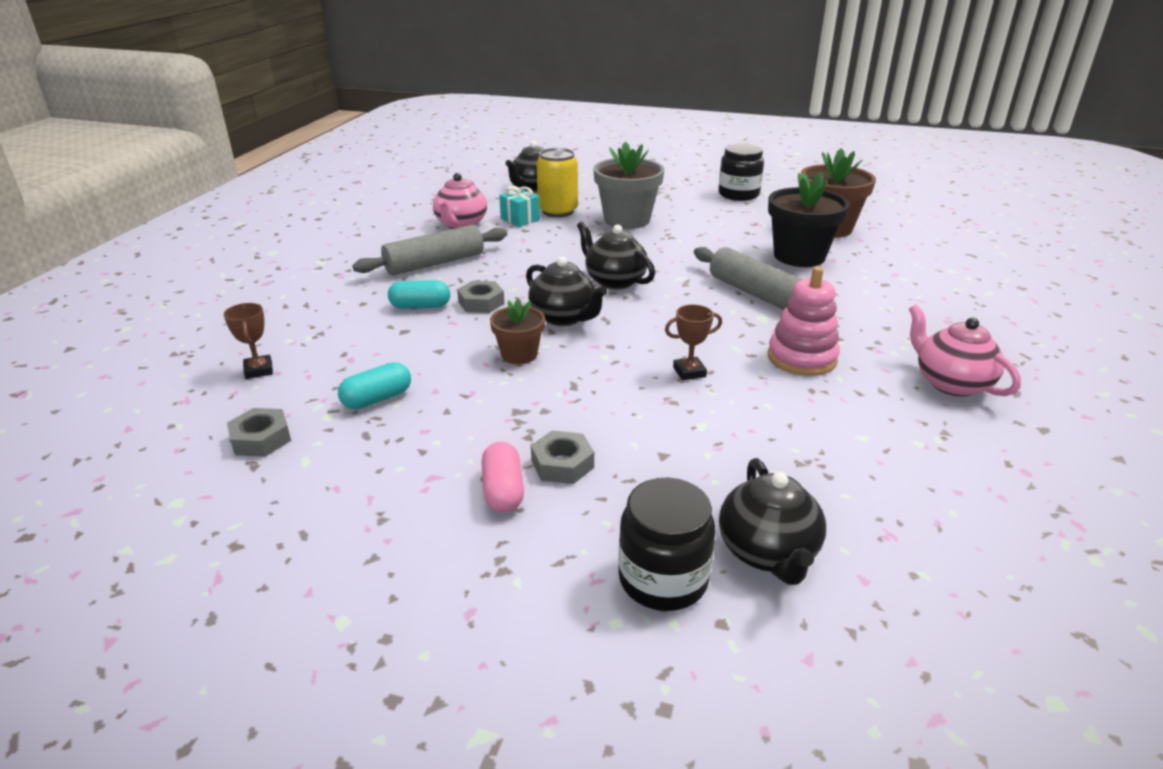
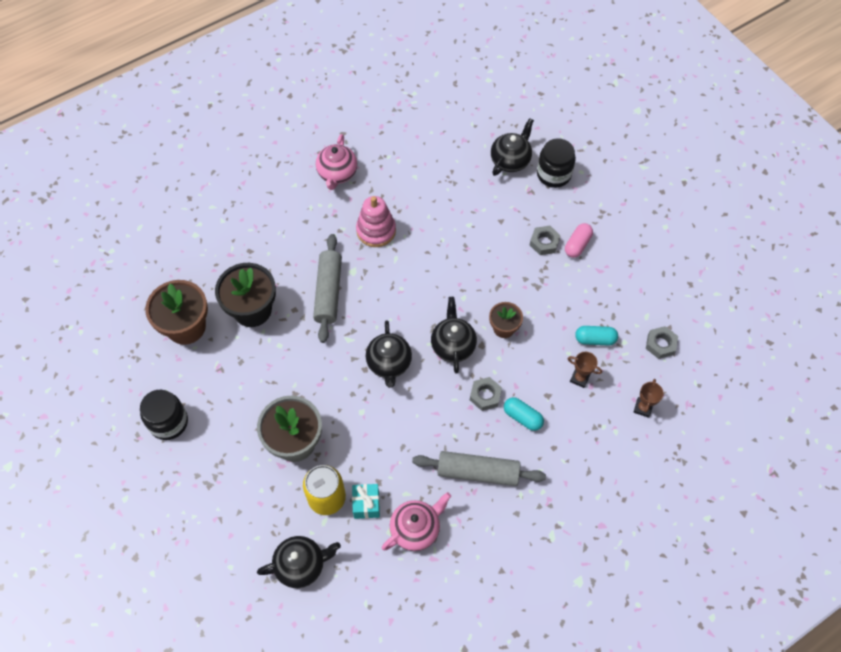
camera: 140 degrees left, 30 degrees up
brown trophy [665,304,722,380] -> brown trophy moved to [568,352,602,388]

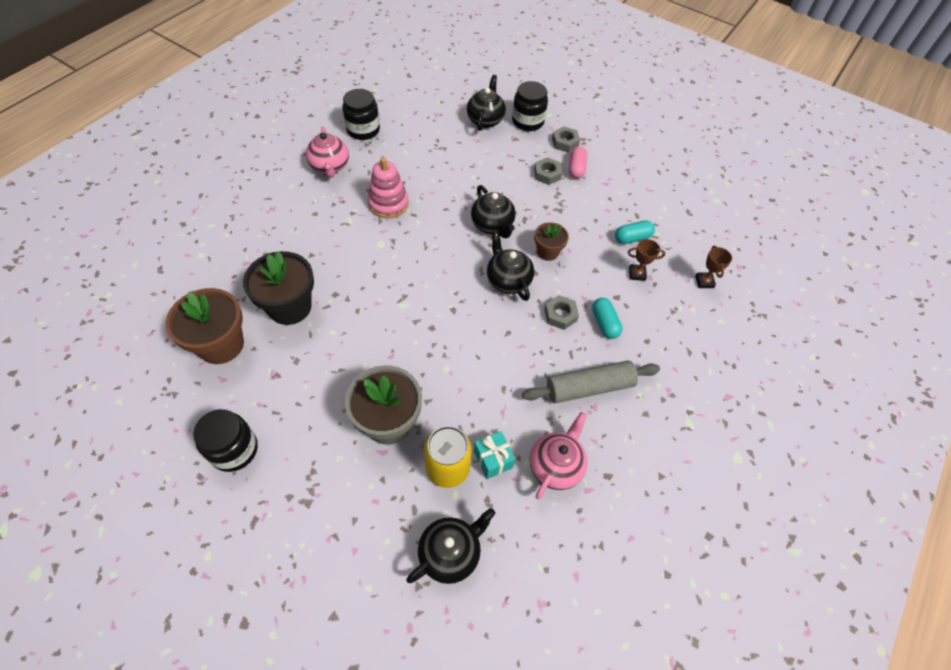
camera: 25 degrees left, 5 degrees down
grey rolling pin [313,234,342,343] -> none
black teapot [366,320,412,388] -> black teapot moved to [471,185,516,238]
turquoise capsule [504,397,544,431] -> turquoise capsule turned 60 degrees clockwise [592,298,623,339]
grey nut [646,326,678,359] -> grey nut moved to [552,126,580,152]
none -> black jar [342,89,380,140]

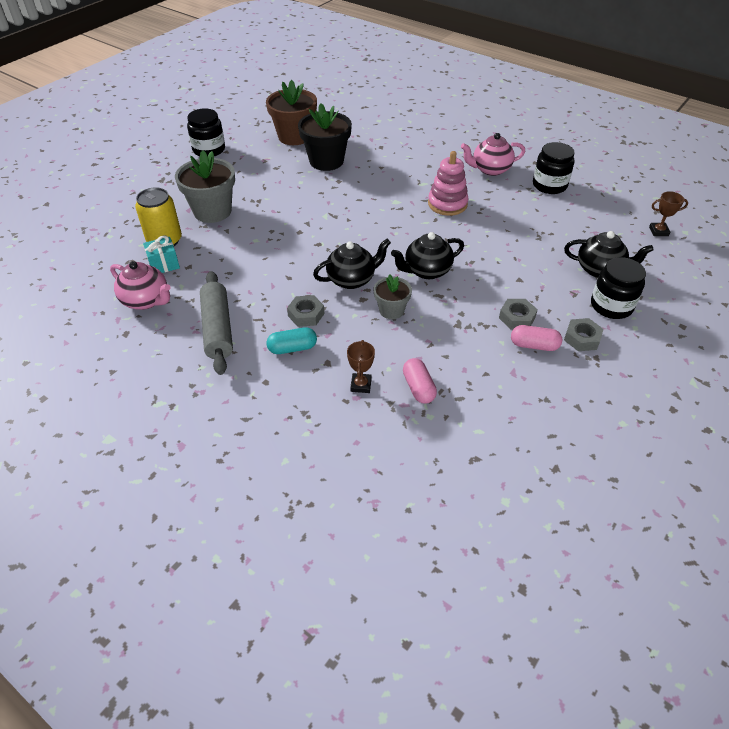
camera: 95 degrees right, 10 degrees down
black teapot [406,508,495,584] -> none
brown flower pot [534,222,569,261] -> grey flower pot [374,274,412,319]
turquoise capsule [615,221,655,244] -> pink capsule [403,358,437,404]
brown trophy [695,246,732,288] -> brown trophy moved to [649,191,688,236]

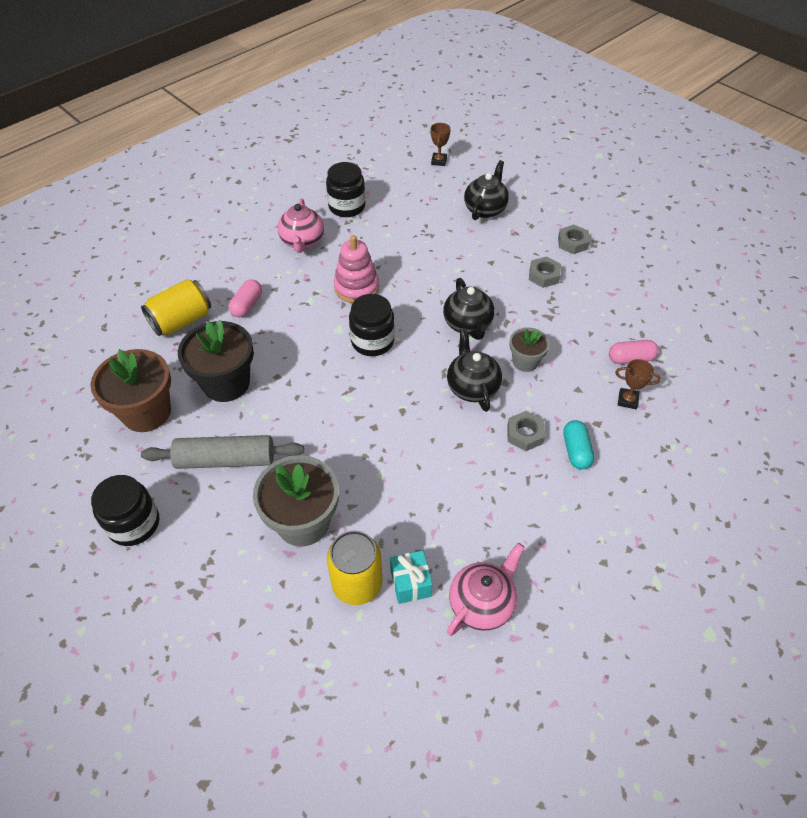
camera: 80 degrees left, 5 degrees up
grey rolling pin [200,271,233,375] -> grey rolling pin moved to [141,435,304,469]
pink capsule [511,325,562,351] -> pink capsule moved to [229,279,262,317]
black jar [591,257,646,319] -> black jar moved to [349,294,395,356]
none -> yellow can [141,279,211,336]

